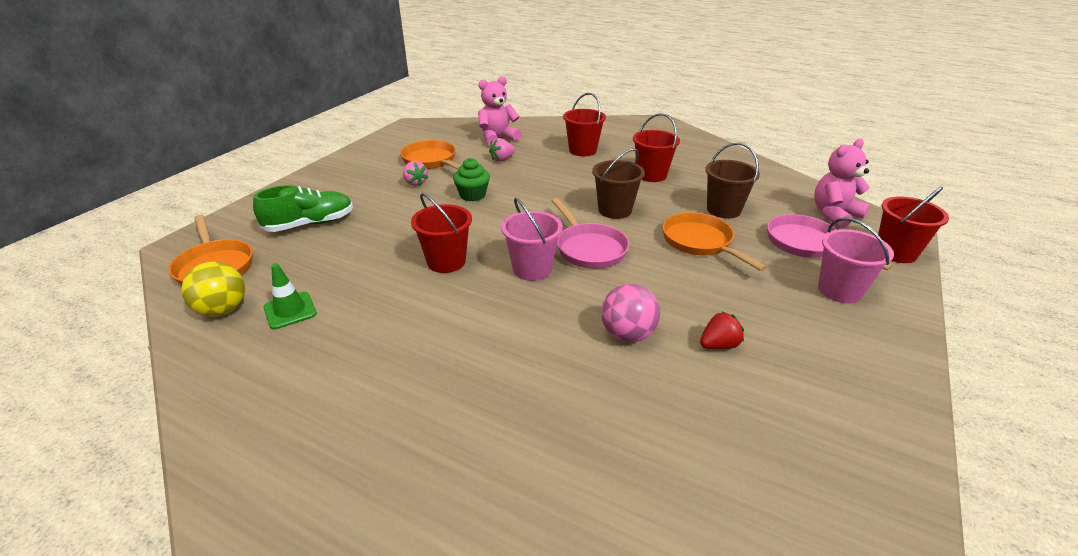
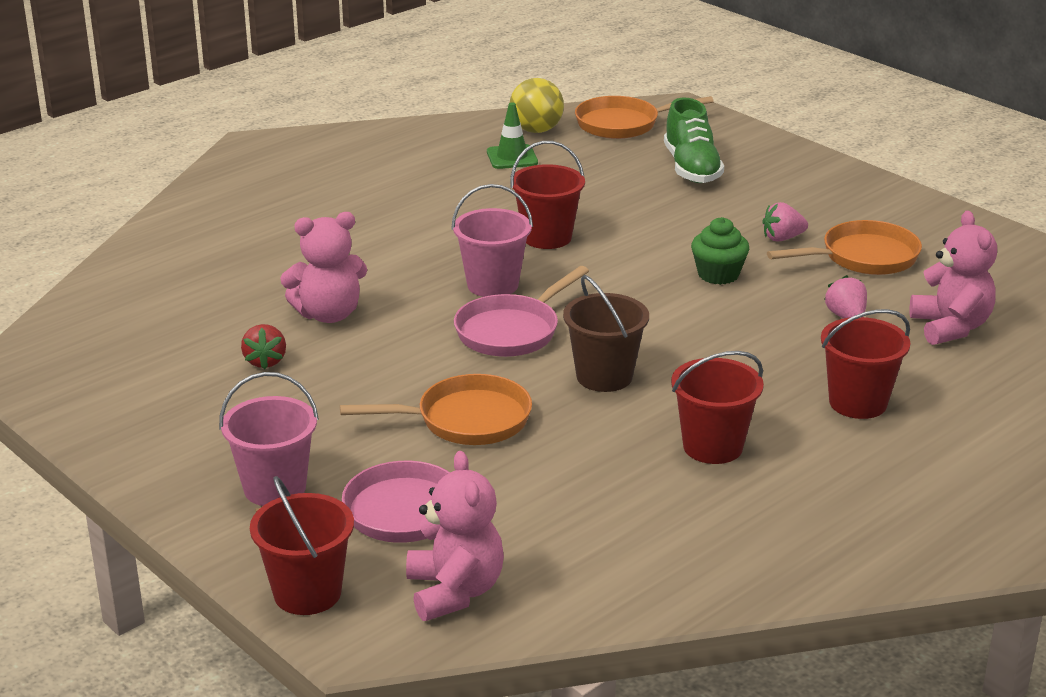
camera: 110 degrees right, 5 degrees down
pink pan [552,198,629,269] -> pink pan turned 45 degrees counterclockwise [454,266,589,357]
pink ball [601,284,660,342] -> pink teddy bear [280,212,367,323]
brown bucket [705,142,760,218] -> none

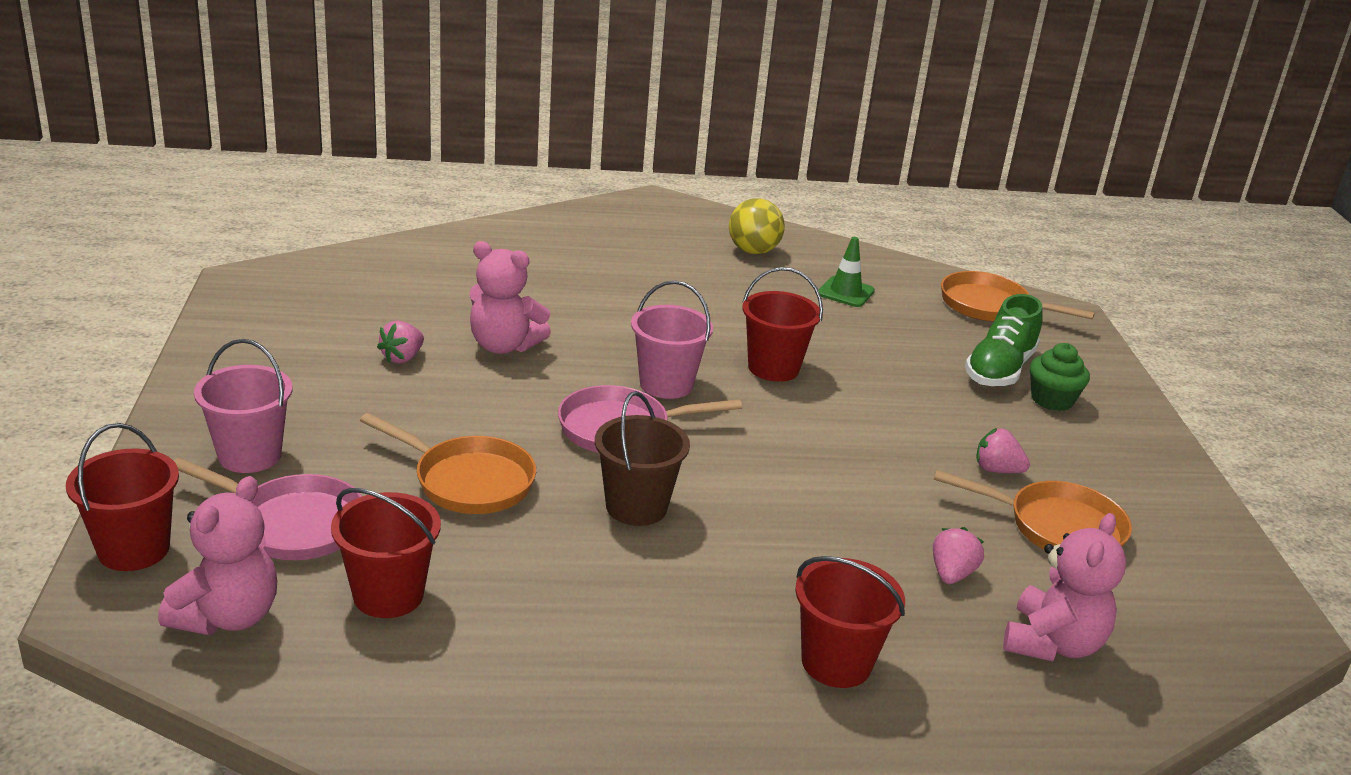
camera: 35 degrees right, 0 degrees up
red strawberry [241,324,286,370] -> pink strawberry [377,320,424,364]
yellow ball [510,78,564,133] -> yellow ball moved to [729,198,785,254]
red bucket [671,351,764,464] -> red bucket moved to [331,488,441,618]
green cupcake [691,217,749,285] -> green cupcake moved to [1030,343,1090,411]

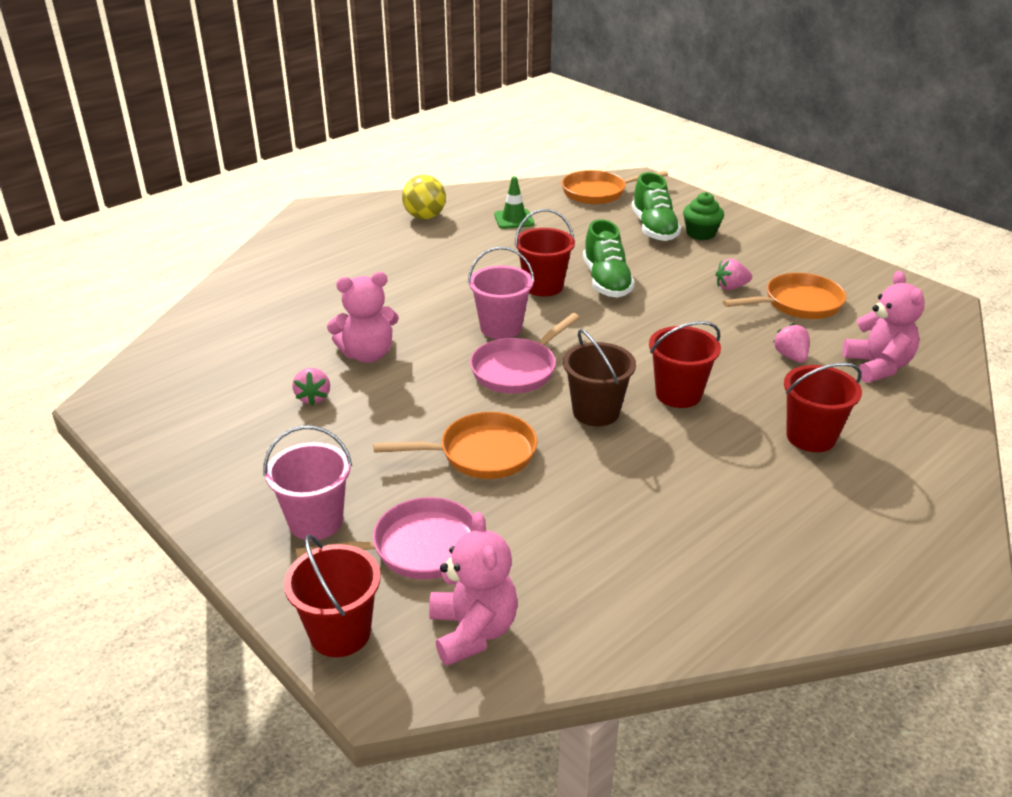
camera: 35 degrees left, 5 degrees up
red bucket [331,488,441,618] -> red bucket moved to [649,321,721,408]
none -> green shoe [583,219,635,298]

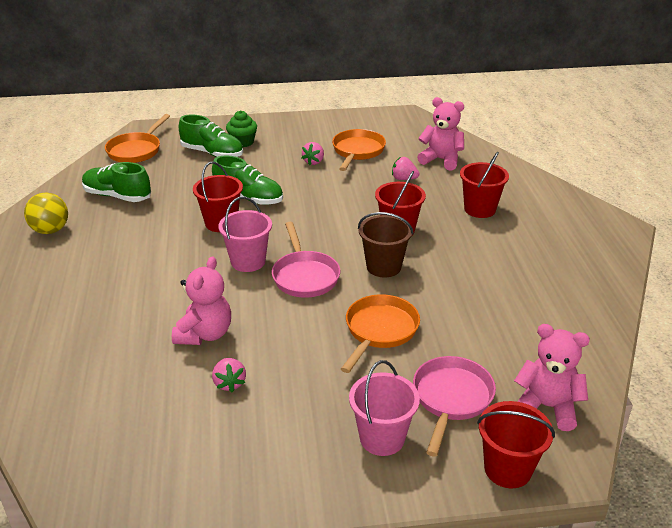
camera: 55 degrees left, 0 degrees up
pink strawberry [292,368,330,406] -> pink strawberry turned 45 degrees clockwise [212,358,246,392]
green traffic cone [494,176,534,229] -> green shoe [82,162,151,202]

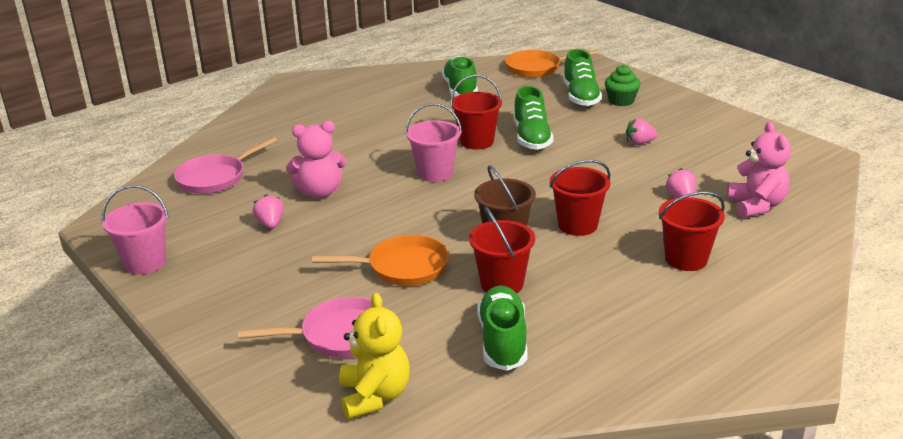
camera: 60 degrees right, 5 degrees down
yellow ball [24,193,68,234] -> none
pink strawberry [212,358,246,392] -> pink strawberry turned 120 degrees clockwise [253,194,284,228]
pink pan [272,222,340,298] -> pink pan moved to [174,137,277,194]
orange pan [332,129,386,171] -> none
pink bucket [349,360,420,456] -> pink bucket moved to [102,185,169,274]
red bucket [477,401,555,488] -> red bucket moved to [469,207,535,293]
pink teddy bear [514,324,590,431] -> yellow teddy bear [339,293,410,419]
none -> green shoe [477,286,527,371]

